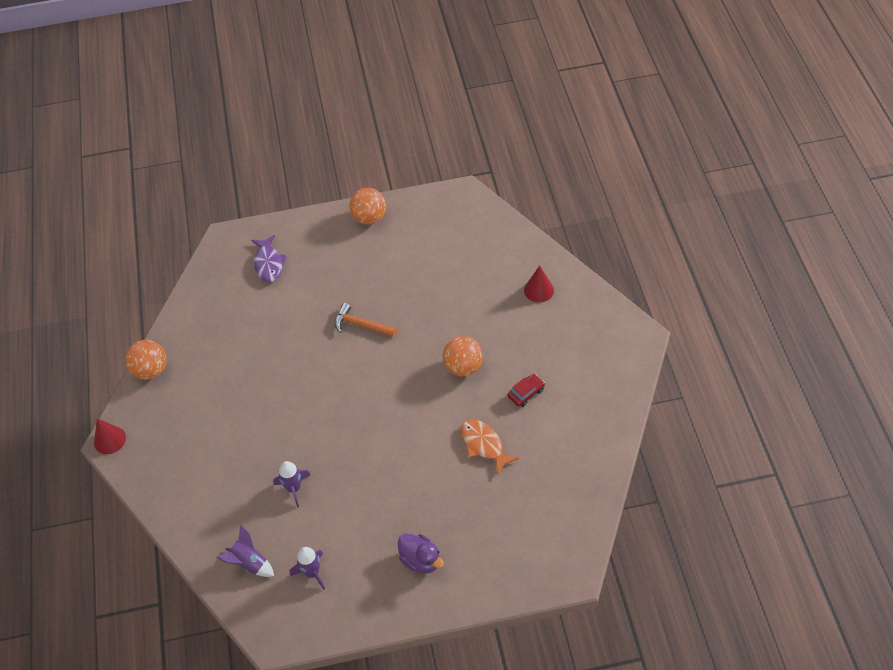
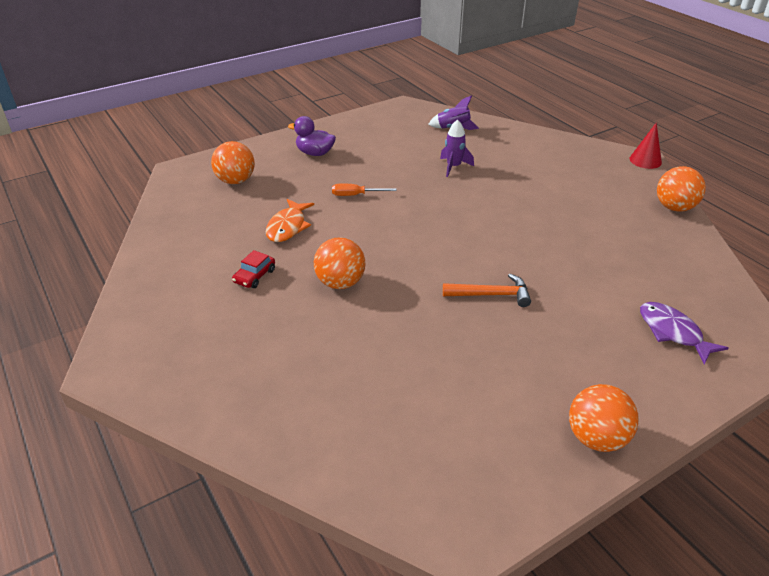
camera: 155 degrees right, 15 degrees down
purple rocket [290,547,325,590] -> none
orange fish [461,420,519,474] -> orange fish turned 75 degrees clockwise [266,199,314,242]
red cone [524,266,554,303] -> none
none -> orange ball [211,141,255,184]
none -> orange screwdriver [332,184,396,196]

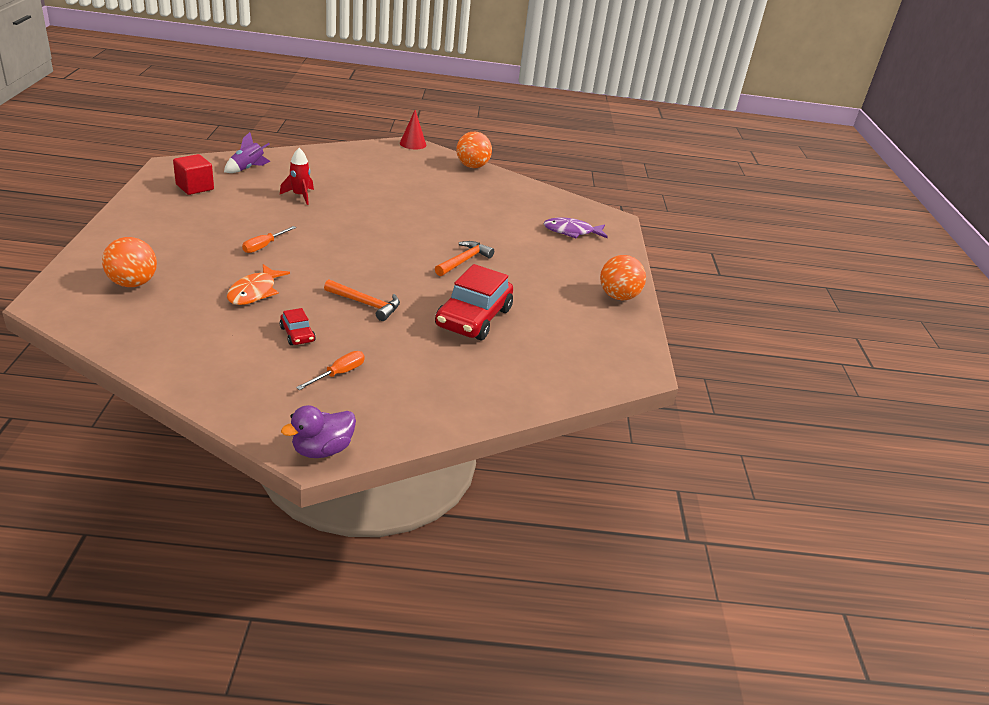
camera: 60 degrees left, 5 degrees down
orange fish [266,199,314,242] -> orange fish turned 60 degrees clockwise [227,264,290,305]
purple duck [288,116,336,156] -> purple duck moved to [281,405,356,458]
orange ball [314,237,366,289] -> orange hammer [324,279,400,321]
purple rocket [440,119,474,177] -> red rocket [280,148,314,205]
none -> red cube [173,154,214,195]
none -> orange screwdriver [296,351,365,390]
none -> red car [435,264,513,340]

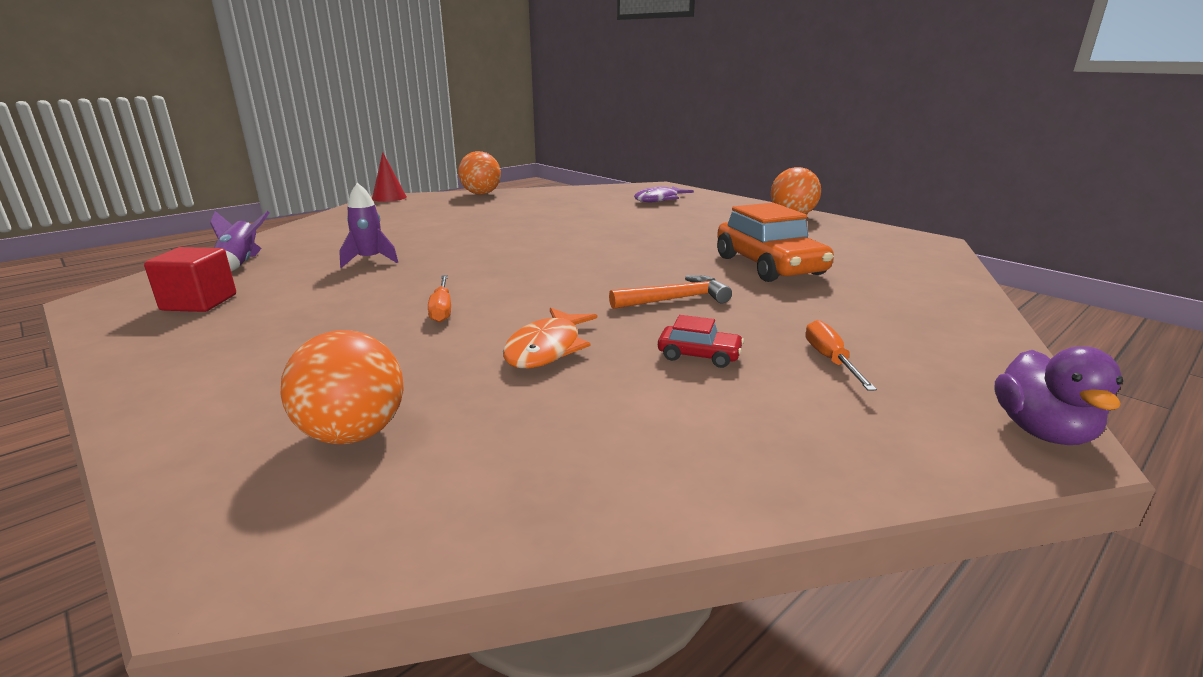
camera: 40 degrees left, 10 degrees down
orange fish [227,264,290,305] -> orange fish turned 45 degrees clockwise [503,308,597,368]
red rocket [280,148,314,205] -> purple rocket [339,183,398,268]
orange hammer [435,241,494,276] -> none
red car [435,264,513,340] -> orange car [717,203,834,282]

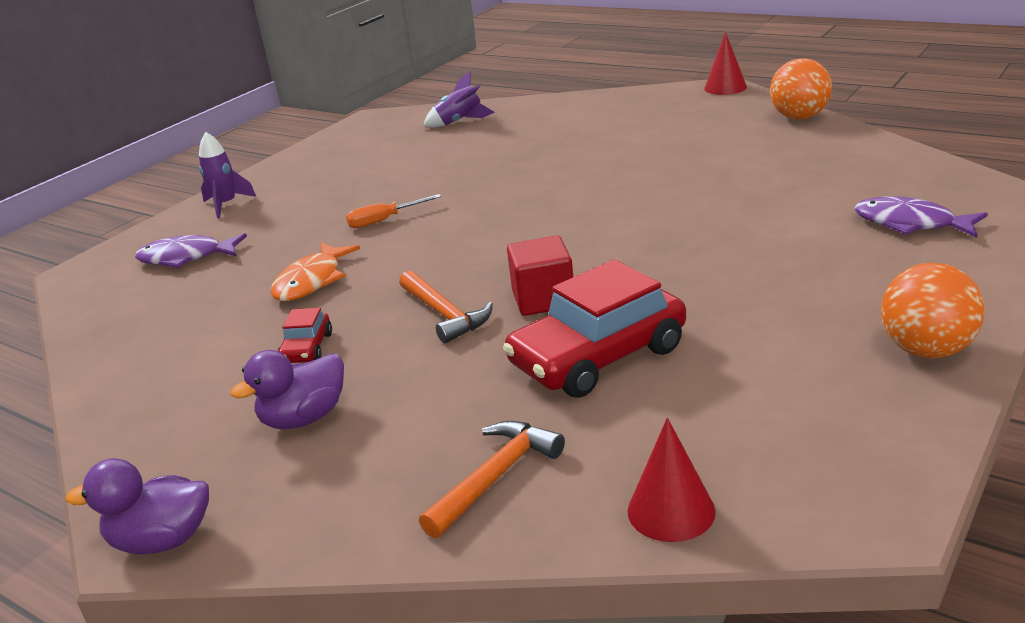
camera: 80 degrees right, 5 degrees up
red cube [144,247,236,312] -> red cube moved to [507,235,573,316]
orange ball [281,330,404,444] -> purple fish [135,233,247,268]
purple rocket [339,183,398,268] -> purple rocket moved to [199,132,256,219]
orange fish [503,308,597,368] -> orange fish turned 75 degrees counterclockwise [271,243,361,301]
orange car [717,203,834,282] -> red car [503,259,686,398]
orange screwdriver [805,320,877,391] -> purple duck [230,350,344,429]
none -> orange hammer [419,421,565,538]
none -> red cone [627,418,716,542]

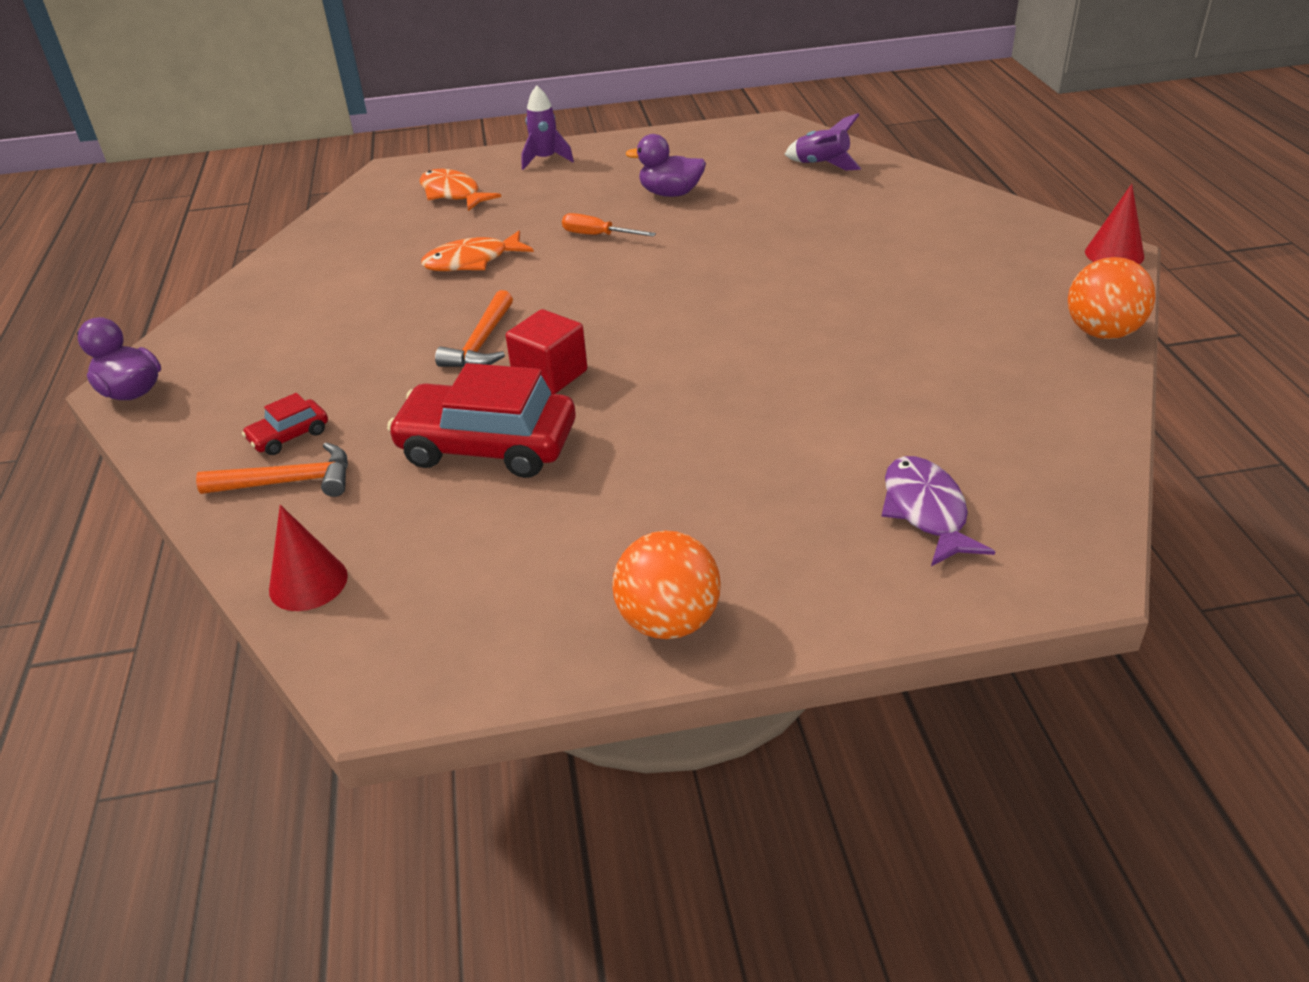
camera: 45 degrees right, 10 degrees up
purple fish [135,233,247,268] -> orange fish [420,169,501,211]
purple duck [230,350,344,429] -> purple duck moved to [625,134,706,197]
red car [278,308,332,363] -> red car moved to [242,393,328,455]

